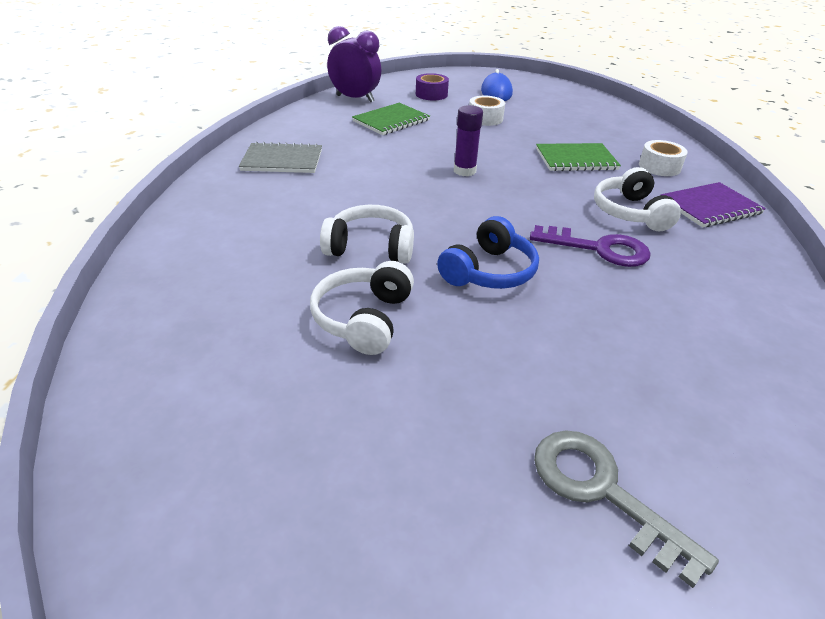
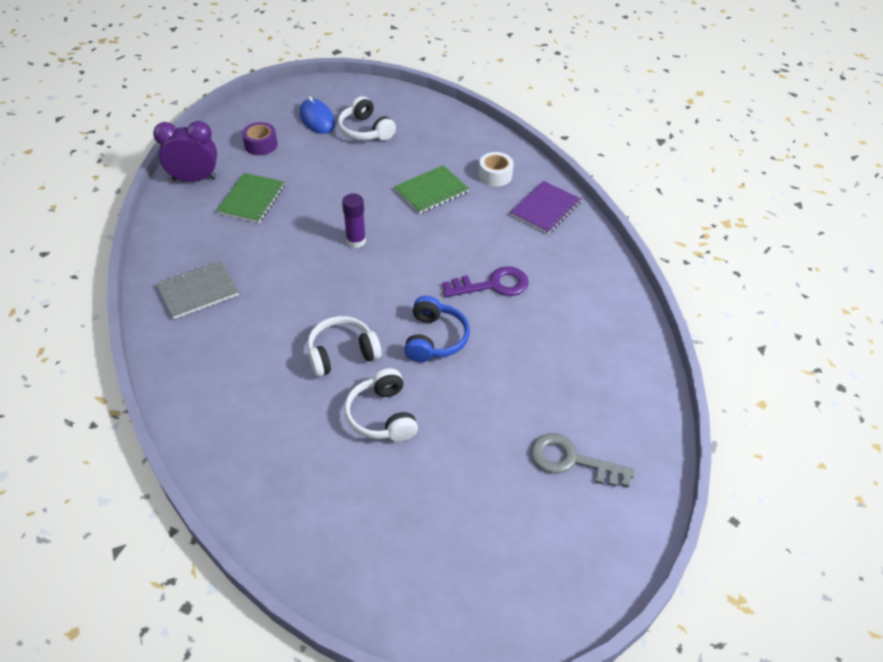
camera: 30 degrees left, 10 degrees up
white tape [469,96,505,126] -> none
white headphones [594,167,681,231] -> white headphones moved to [338,96,396,141]

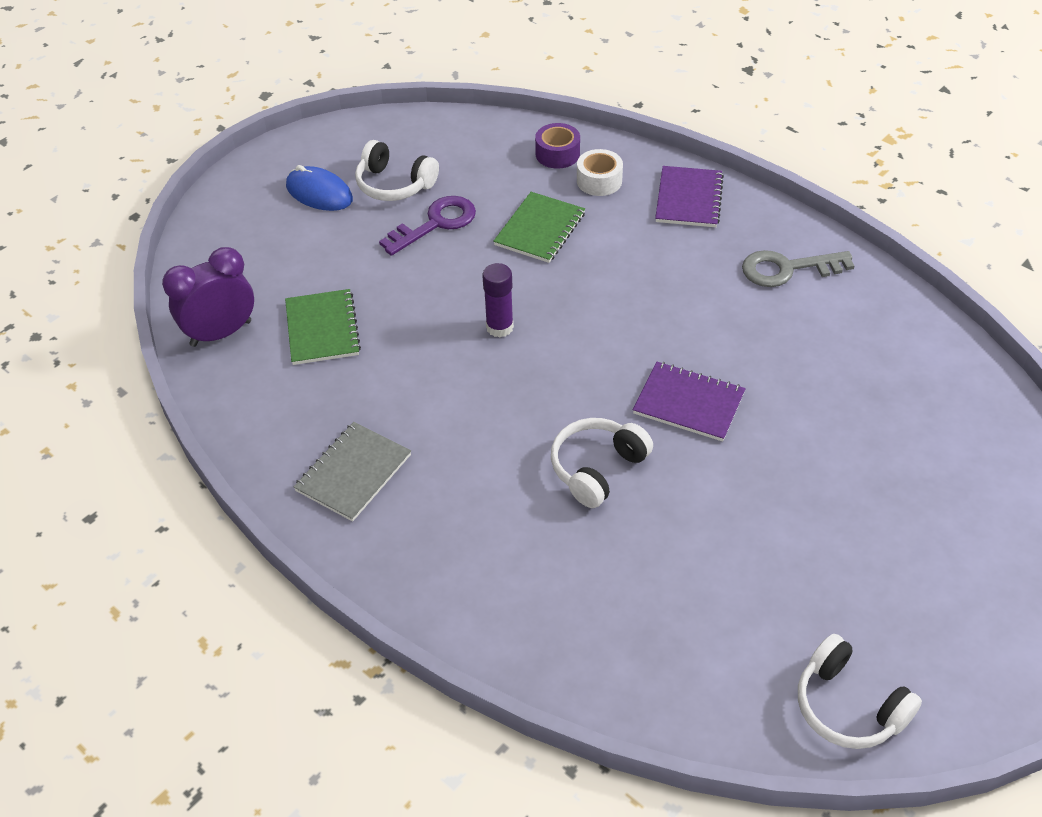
camera: 25 degrees left, 0 degrees up
purple tape [242,122,278,155] -> purple tape moved to [535,123,580,169]
white headphones [344,368,418,442] -> white headphones moved to [798,634,922,749]
blue headphones [404,296,470,362] -> purple notebook [633,362,746,442]
purple key [443,266,529,297] -> purple key moved to [379,196,476,256]
grey key [531,433,635,488] -> grey key moved to [742,250,854,287]

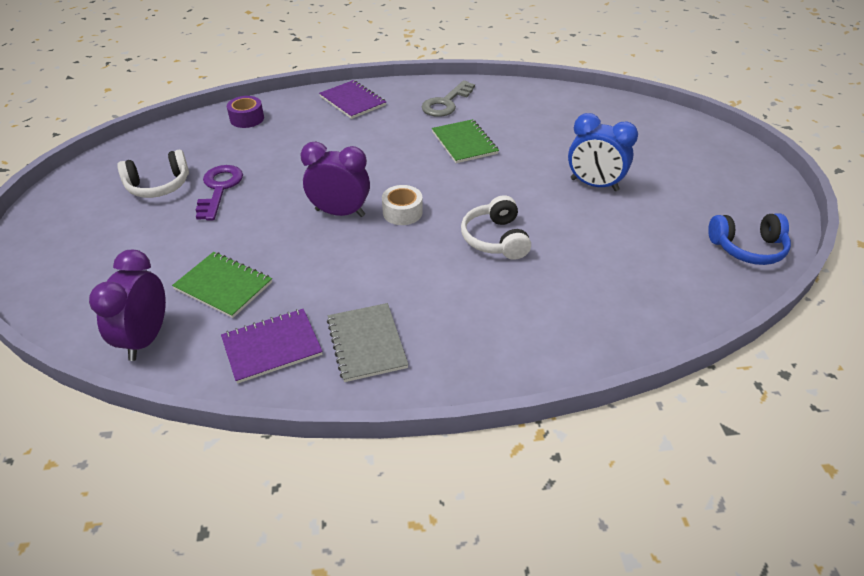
camera: 50 degrees left, 5 degrees down
blue mouse [286,165,353,211] -> none
purple glue stick [483,263,514,337] -> purple clock [300,142,370,217]
green notebook [493,192,585,263] -> green notebook moved to [432,119,499,163]
white tape [577,149,623,196] -> white tape moved to [382,185,423,225]
purple notebook [633,362,746,442] -> purple notebook moved to [221,309,323,384]
white headphones [798,634,922,749] -> blue headphones [708,213,791,265]
none -> blue clock [568,113,638,191]

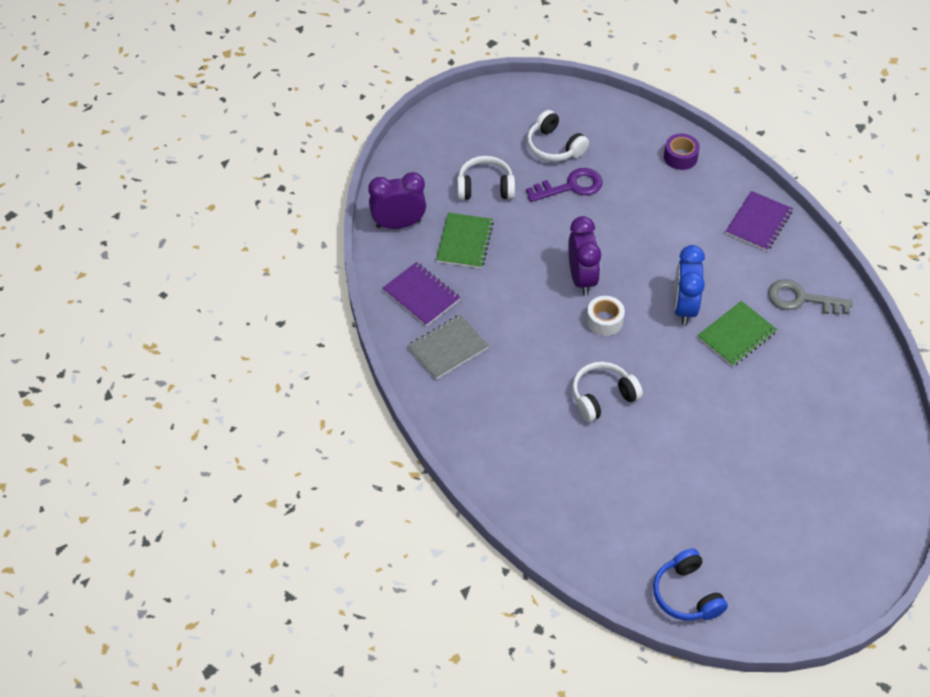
camera: 70 degrees right, 10 degrees up
blue clock [568,113,638,191] -> blue clock moved to [674,245,705,325]
none -> white headphones [457,156,515,200]

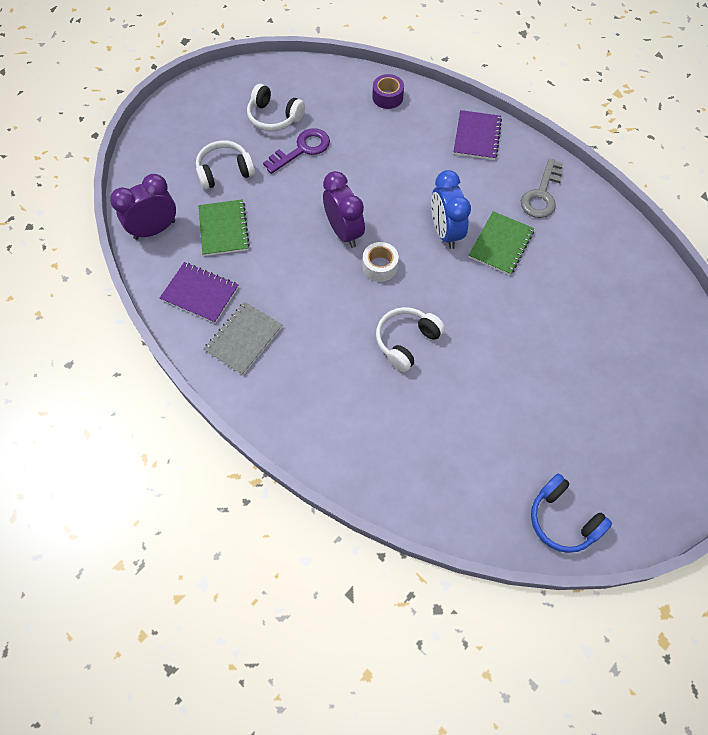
camera: 20 degrees left, 10 degrees up
grey key [768,279,853,315] -> grey key turned 60 degrees counterclockwise [521,158,563,218]

